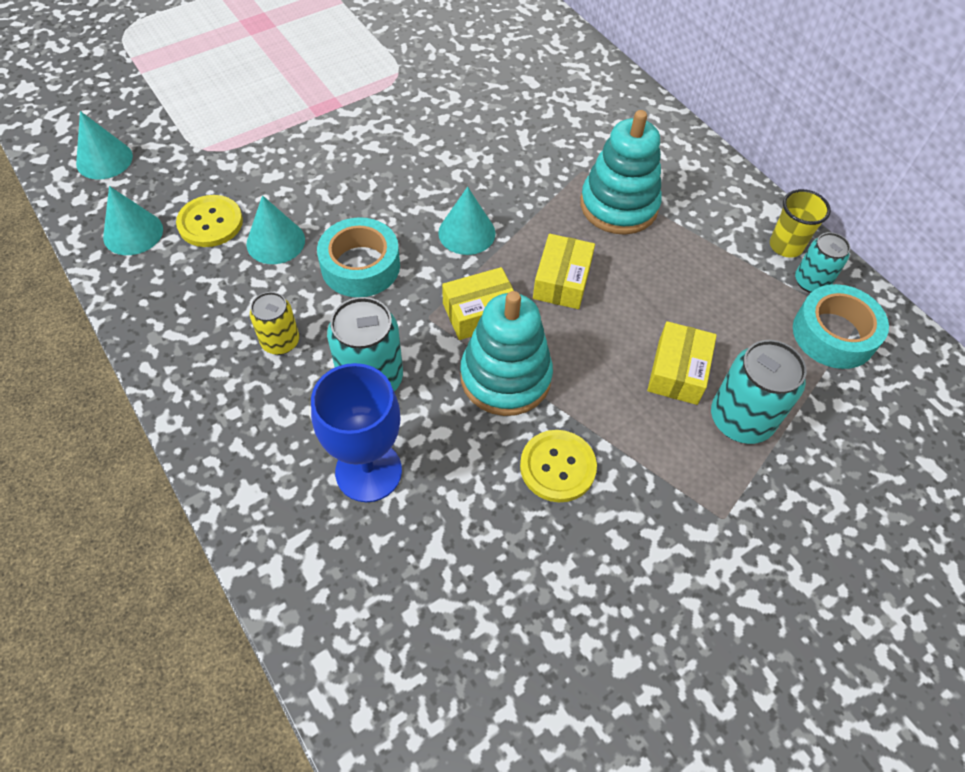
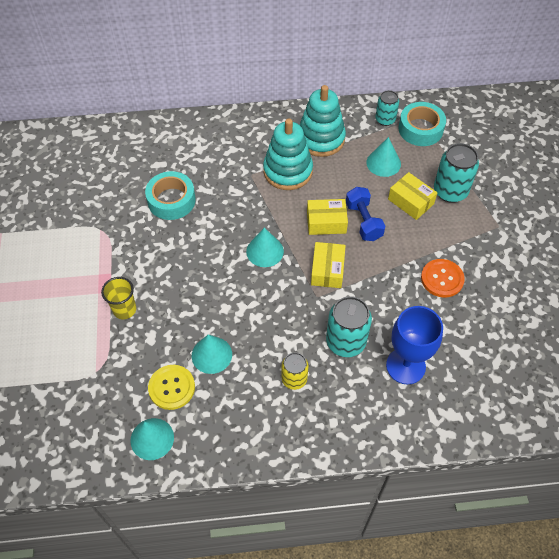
camera: 60 degrees left, 0 degrees up
turquoise cone [76,111,133,180] -> turquoise cone moved to [366,137,401,177]
turquoise tape [317,217,400,297] -> turquoise tape moved to [145,171,195,220]
turquoise stacking toy [460,291,553,416] -> turquoise stacking toy moved to [299,85,346,157]
yellow button [520,430,597,502] -> orange button [421,259,465,298]
yellow box [533,234,595,309] -> yellow box turned 45 degrees counterclockwise [307,199,348,235]
yellow cup [770,189,831,258] -> yellow cup moved to [101,277,136,319]
none -> blue dumbbell [346,187,385,241]

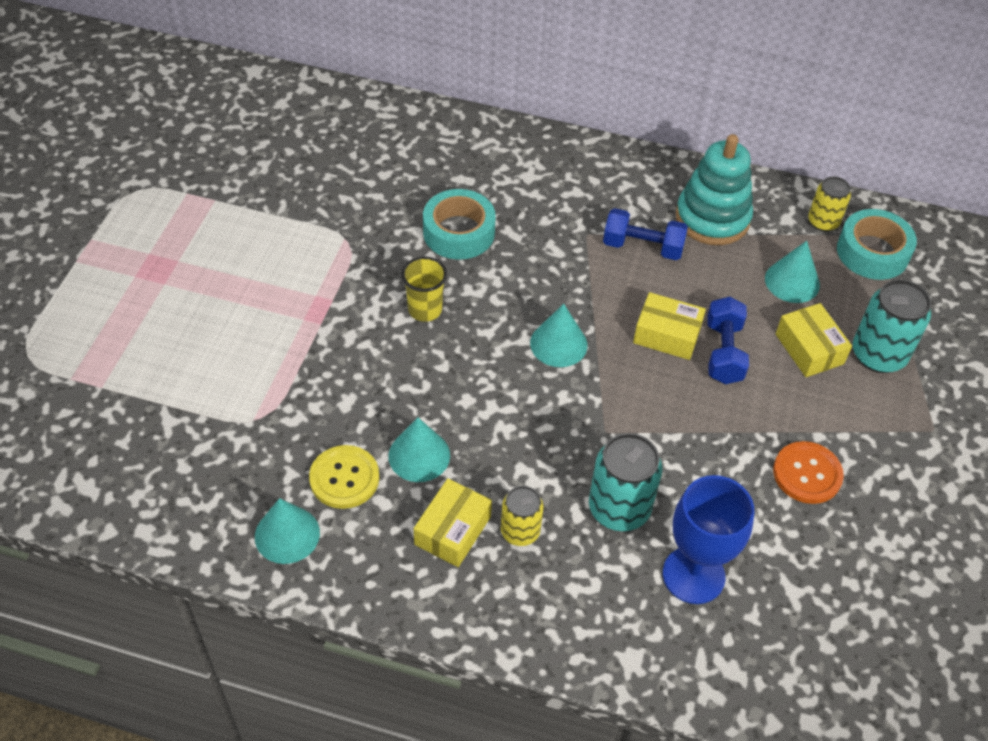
camera: 20 degrees right, 5 degrees down
yellow cup [101,277,136,319] -> yellow cup moved to [401,256,447,322]
turquoise stacking toy [263,118,313,190] -> blue dumbbell [603,208,688,260]
yellow box [311,242,346,288] -> yellow box moved to [414,478,492,567]
turquoise can [375,90,399,126] -> yellow can [808,176,851,232]

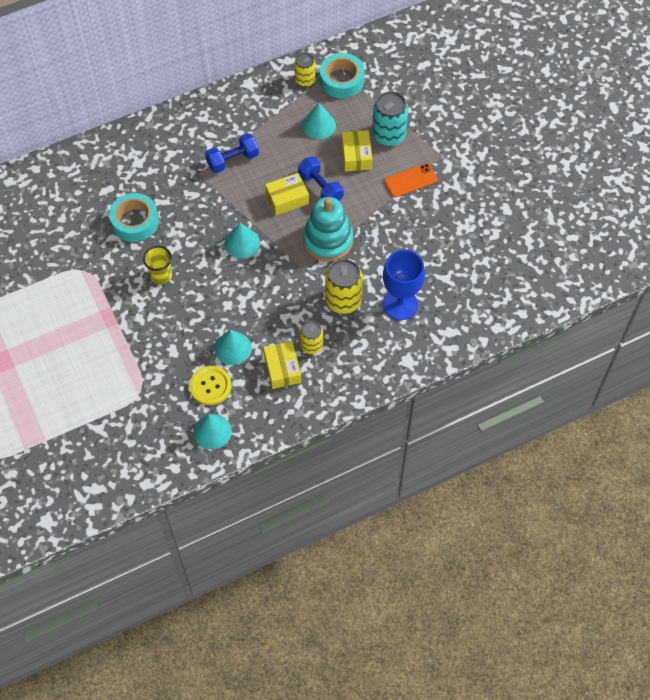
camera: 40 degrees left, 10 degrees up
turquoise can [589,433,663,531] -> yellow can [325,259,363,314]
turquoise stacking toy [676,134,753,245] -> turquoise stacking toy moved to [303,197,353,261]
orange button [773,441,844,504] -> none
yellow box [776,303,852,377] -> yellow box turned 60 degrees clockwise [341,130,373,172]
none -> orange phone [384,163,438,198]

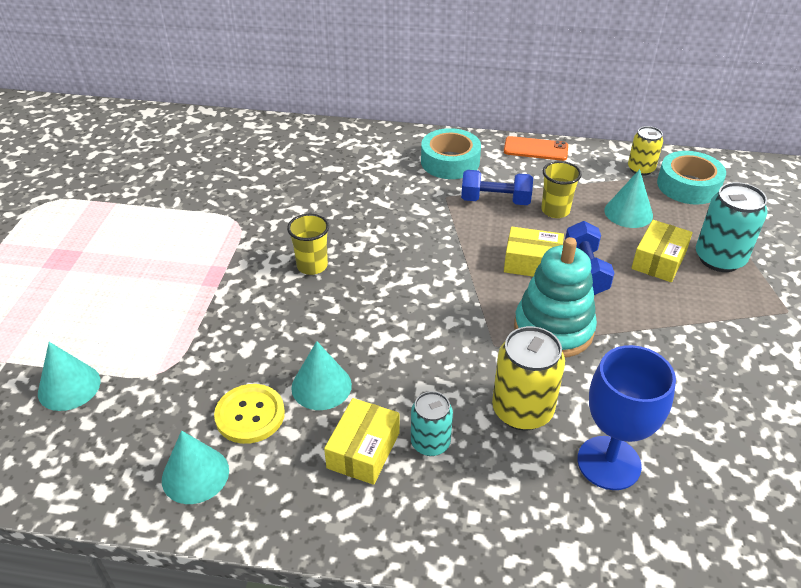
camera: 35 degrees right, 20 degrees down
turquoise tape [109,193,159,242] -> turquoise tape moved to [421,128,481,179]
turquoise cone [225,223,260,259] -> turquoise cone moved to [38,342,101,411]
yellow can [300,321,323,354] -> turquoise can [411,391,453,456]
orange phone [384,163,438,198] -> orange phone moved to [504,136,568,161]
none -> yellow cup [541,161,582,218]

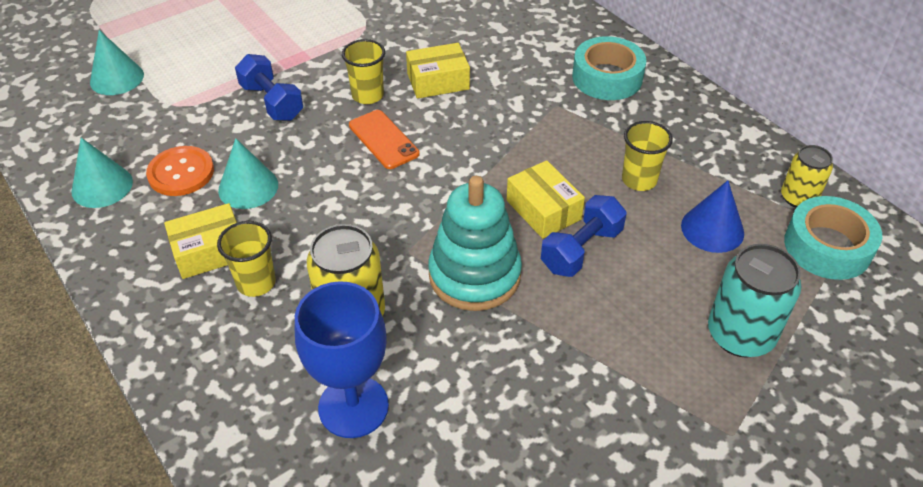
camera: 45 degrees right, 5 degrees up
yellow button [214,384,285,444] -> orange button [146,146,214,196]
turquoise can [411,391,453,456] -> yellow cup [217,221,276,297]
blue dumbbell [461,170,533,205] -> blue dumbbell moved to [235,54,303,121]
orange phone [504,136,568,161] -> orange phone moved to [349,110,420,169]
turquoise cone [605,169,653,228] -> blue cone [681,180,744,253]
yellow box [631,220,693,282] -> yellow box moved to [406,43,470,99]

